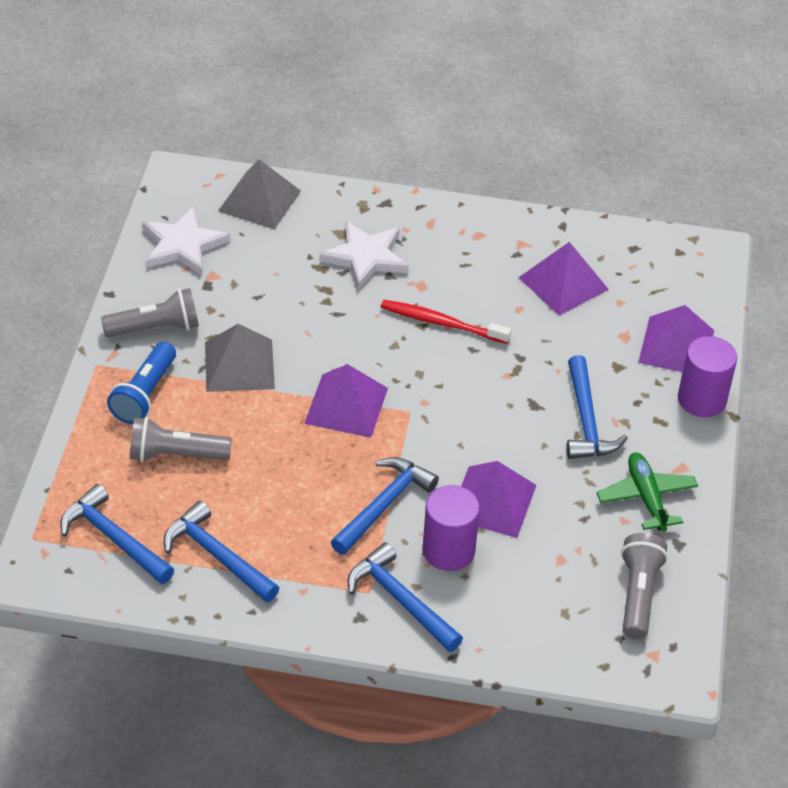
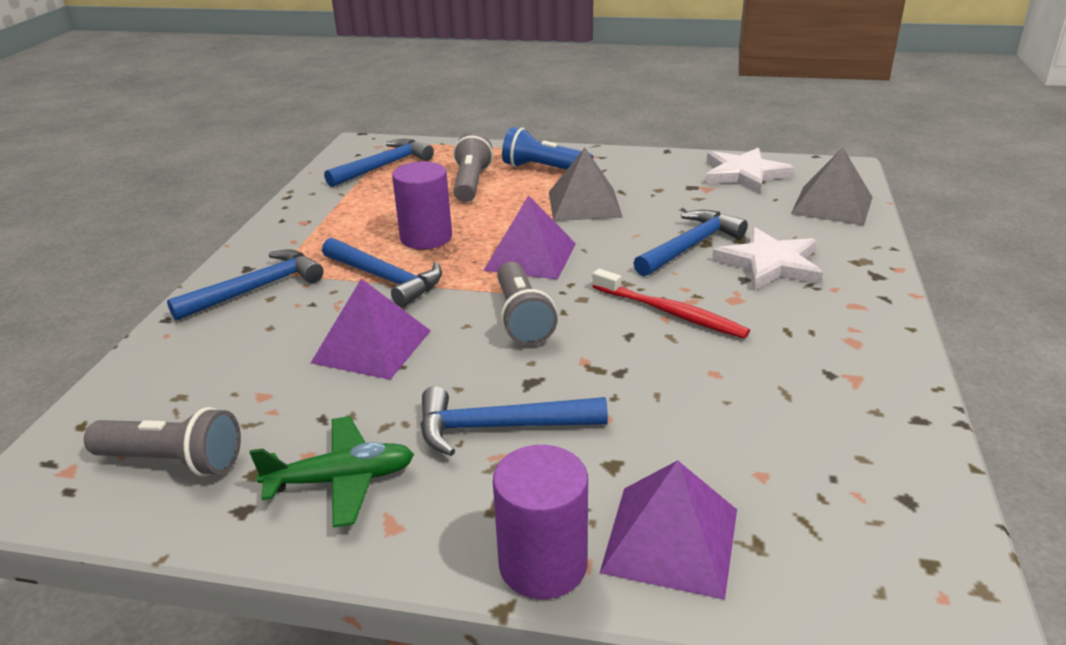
camera: 95 degrees right, 15 degrees down
grey flashlight [101,288,199,337] -> grey flashlight moved to [497,262,558,345]
blue hammer [164,501,279,602] -> blue hammer moved to [633,210,748,276]
red toothbrush [381,300,511,344] -> red toothbrush turned 105 degrees clockwise [592,269,750,339]
purple cylinder [423,485,480,571] -> purple cylinder moved to [392,161,452,249]
purple pyramid [518,242,609,316] -> none

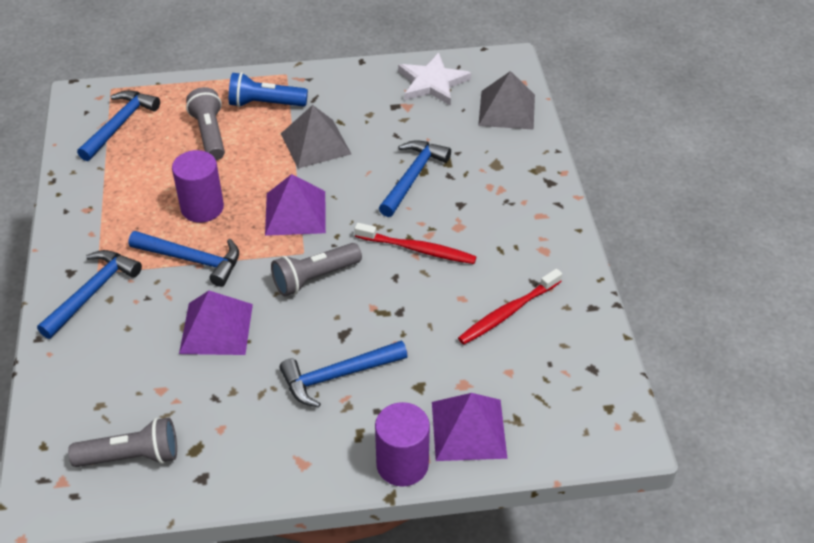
camera: 20 degrees left, 15 degrees up
green plane [250,416,414,527] -> none
grey flashlight [497,262,558,345] -> grey flashlight turned 90 degrees clockwise [271,243,362,296]
white star [712,227,823,290] -> none
none -> red toothbrush [458,269,562,345]

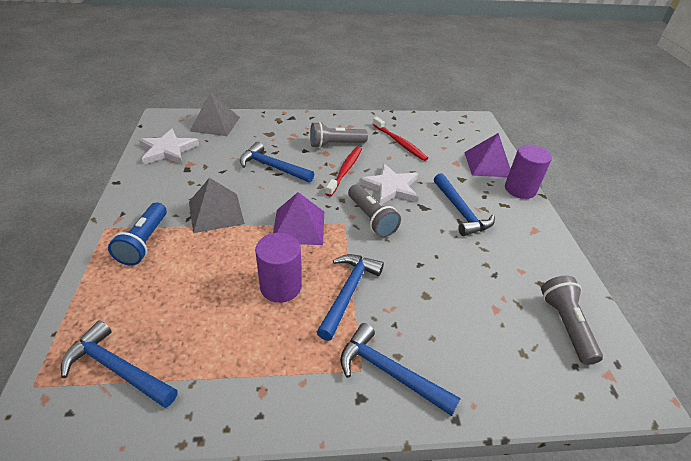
camera: 90 degrees left, 5 degrees down
purple pyramid [179,291,253,355] -> none
grey flashlight [186,87,225,160] -> grey flashlight moved to [310,122,368,148]
none -> white star [359,163,418,205]

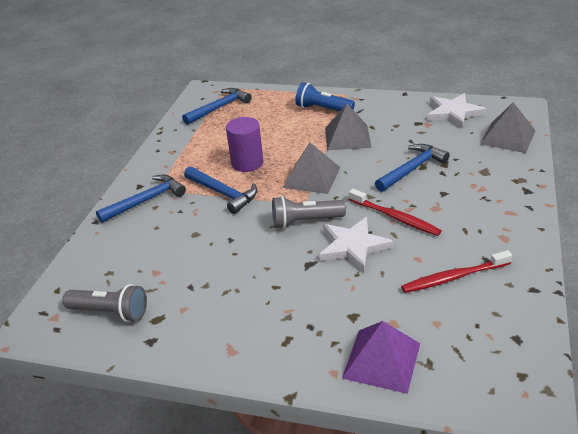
camera: 115 degrees right, 5 degrees down
purple pyramid [273,192,324,245] -> grey pyramid [283,142,341,194]
grey flashlight [310,122,368,148] -> none
blue hammer [434,173,495,236] -> none
purple cylinder [505,145,552,199] -> none

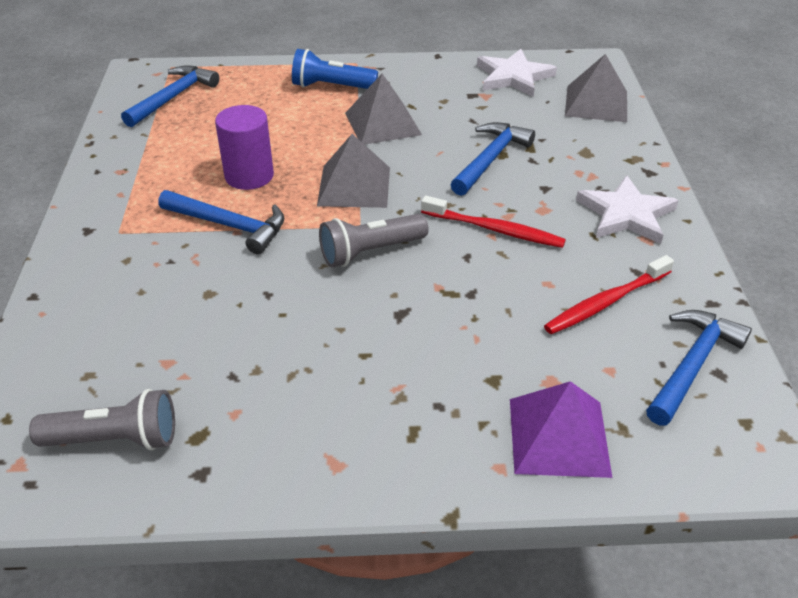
camera: 20 degrees left, 5 degrees up
blue hammer [96,175,186,223] -> blue hammer moved to [646,310,752,426]
white star [319,217,393,272] -> white star moved to [576,175,679,244]

